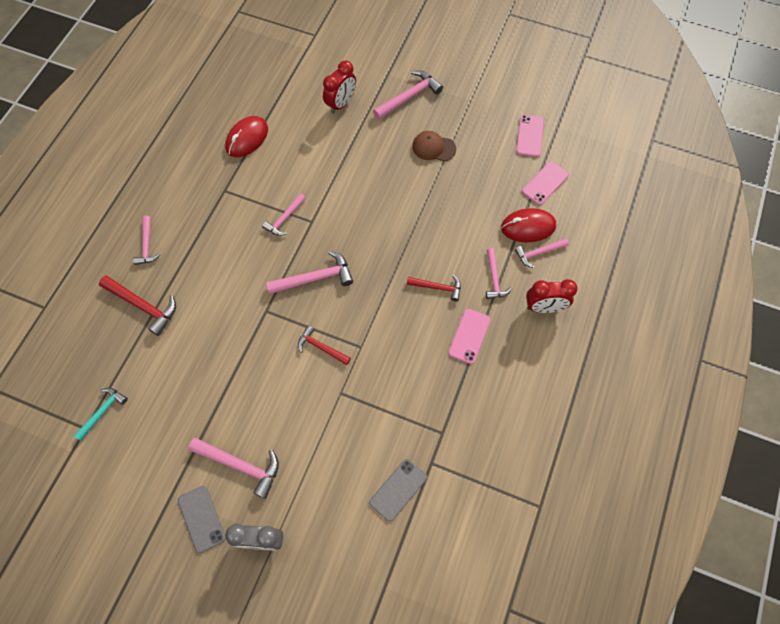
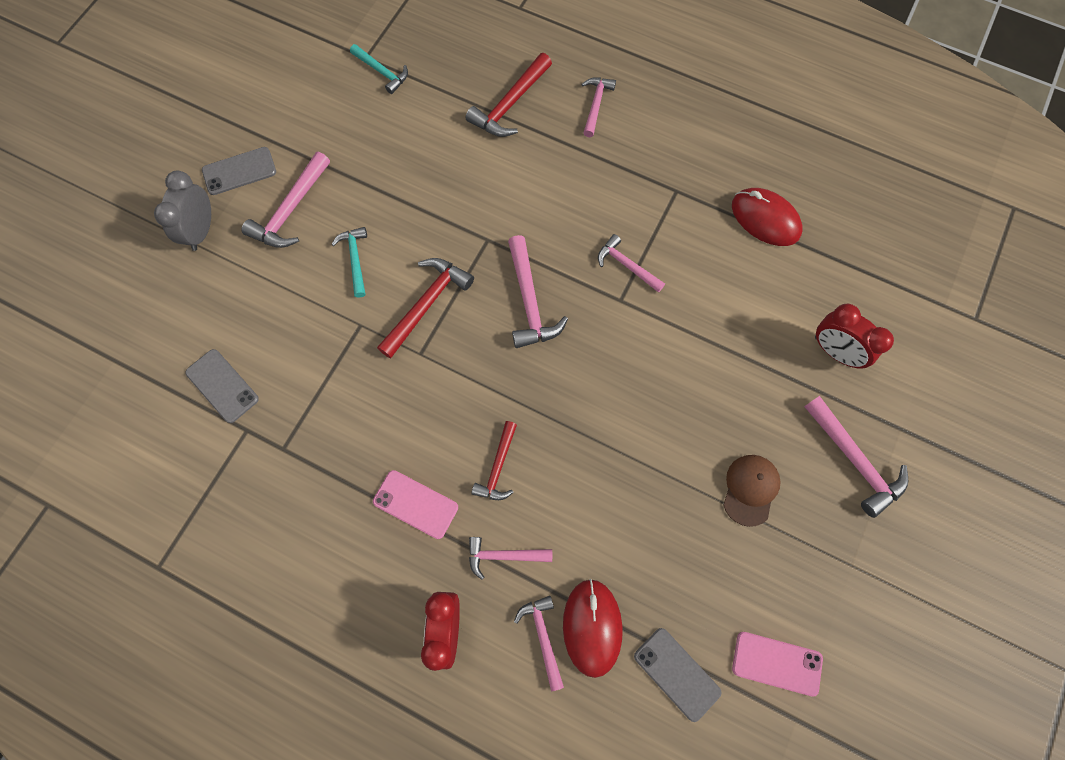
camera: 95 degrees right, 5 degrees up
pink hammer [133,216,161,265] -> pink hammer turned 105 degrees clockwise [582,78,616,137]
red hammer [298,326,351,365] -> red hammer [377,258,474,358], size x1.55
pink phone [522,161,569,205] -> grey phone [634,628,722,722]
none -> turquoise hammer [331,227,367,298]

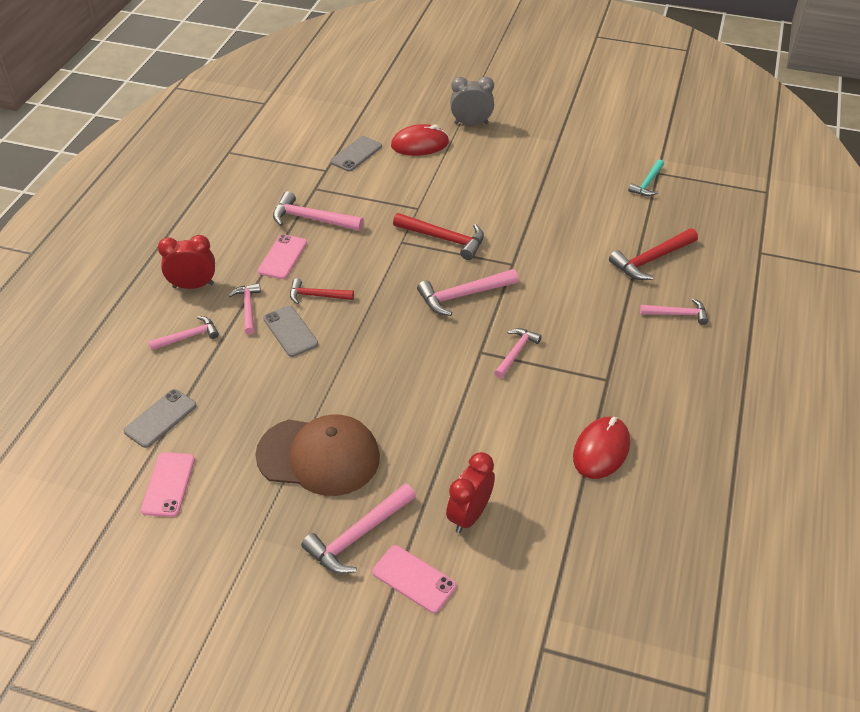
camera: 80 degrees right, 25 degrees down
grey phone [202,147,276,195] -> grey phone moved to [263,306,318,357]
pink hammer [242,152,330,248] -> pink hammer moved to [273,191,364,231]
turquoise hammer [331,227,367,298] -> none
red hammer [466,53,552,137] -> red hammer turned 60 degrees counterclockwise [609,228,698,280]
red mouse [563,579,623,678] -> red mouse moved to [391,124,449,156]
brown cap [724,455,780,527] -> brown cap [255,414,380,496], size x1.87
none -> pink phone [372,545,456,613]

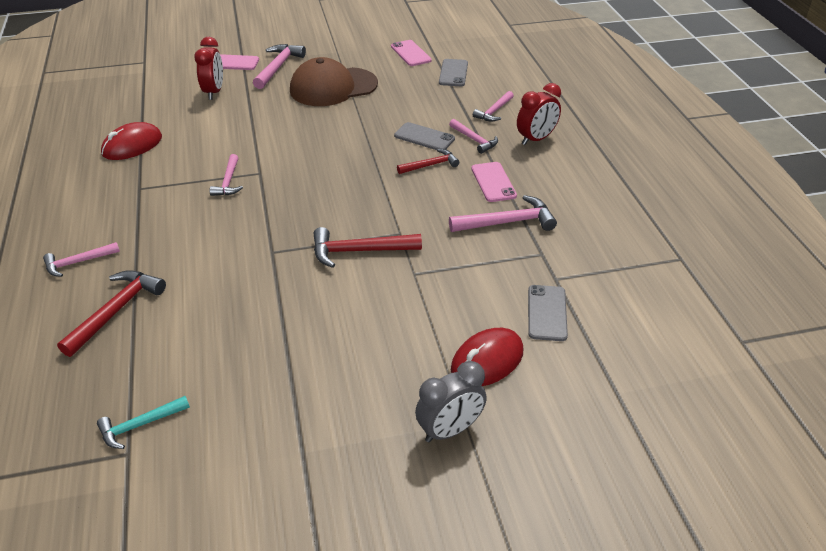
camera: 150 degrees right, 5 degrees down
pink hammer [417,269,518,316] -> none
red mouse [573,417,630,479] -> red mouse turned 45 degrees clockwise [101,122,162,160]
turquoise hammer [628,159,664,196] -> turquoise hammer turned 120 degrees counterclockwise [97,396,190,449]

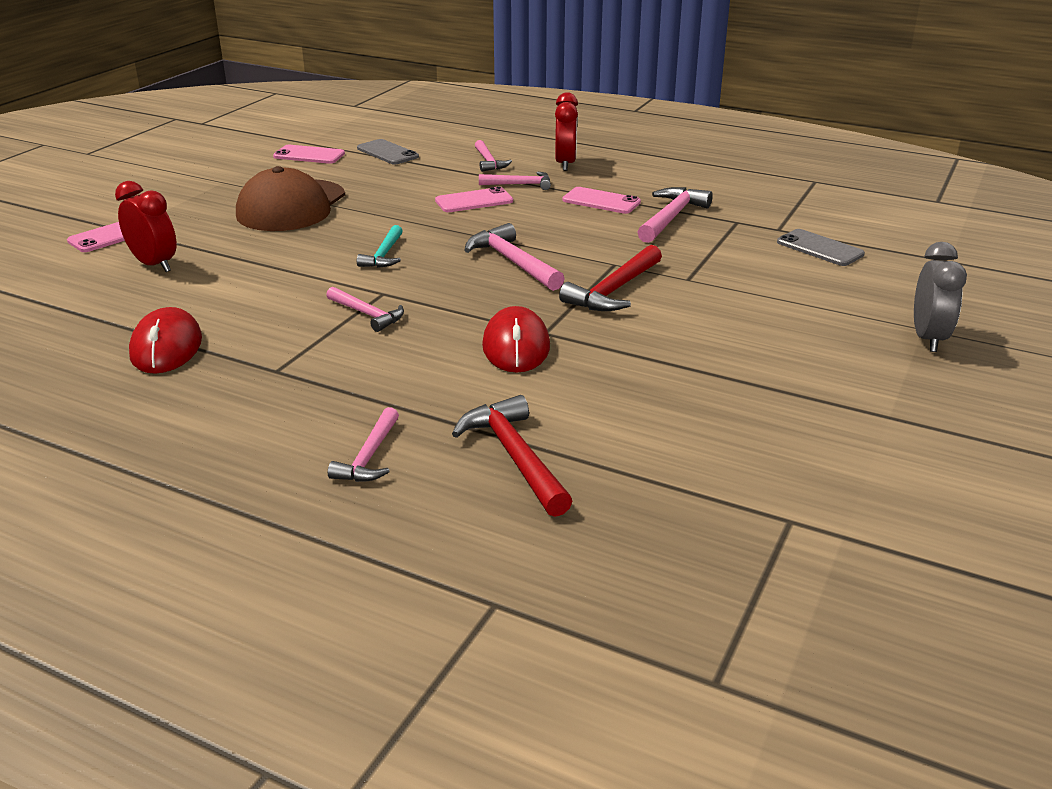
camera: 50 degrees left, 10 degrees down
turquoise hammer [97,396,190,449] -> turquoise hammer moved to [357,225,403,268]
pink hammer [253,44,306,89] -> pink hammer moved to [464,223,565,291]
grey phone [394,122,455,150] -> pink phone [435,187,513,212]
red hammer [397,149,459,174] -> none
red mouse [451,328,524,386] -> red mouse moved to [482,306,550,373]

